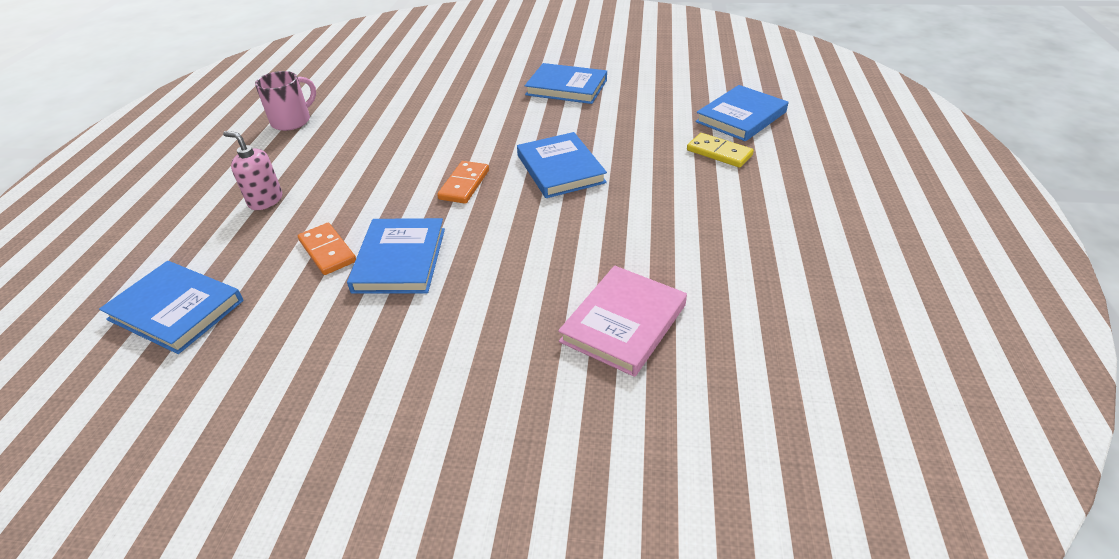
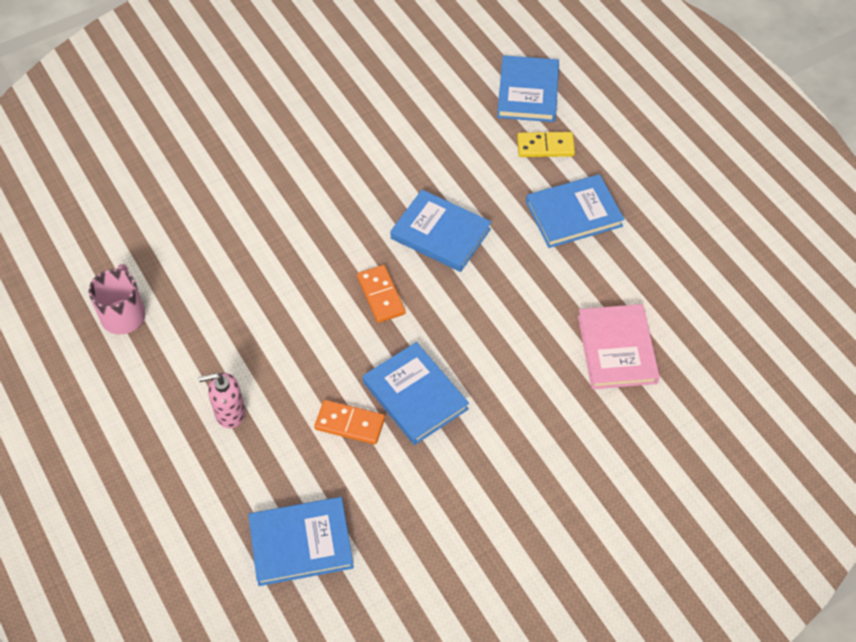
camera: 40 degrees left, 15 degrees up
blue book [525,63,607,104] -> blue book moved to [526,174,625,248]

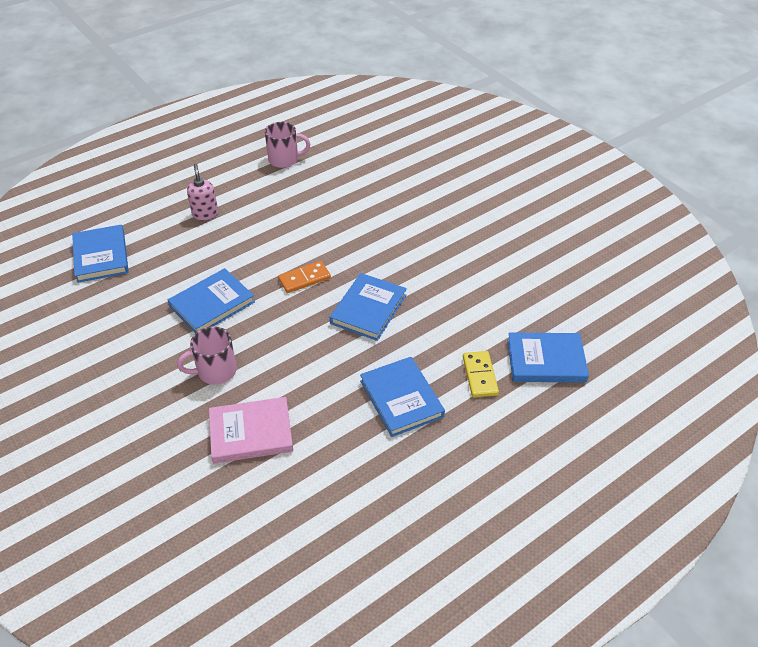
camera: 85 degrees right, 10 degrees down
orange domino [314,400,385,444] -> none
none -> pink mug [177,326,237,385]

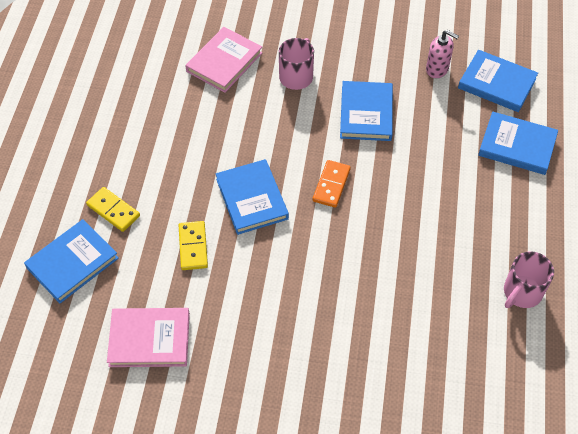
camera: 135 degrees right, 10 degrees up
pink soap dispenser [187,164,218,220] -> pink soap dispenser moved to [426,30,459,78]
blue book [360,357,445,437] -> blue book moved to [478,112,558,175]
none -> pink book [107,308,190,367]
none -> yellow domino [179,221,208,270]

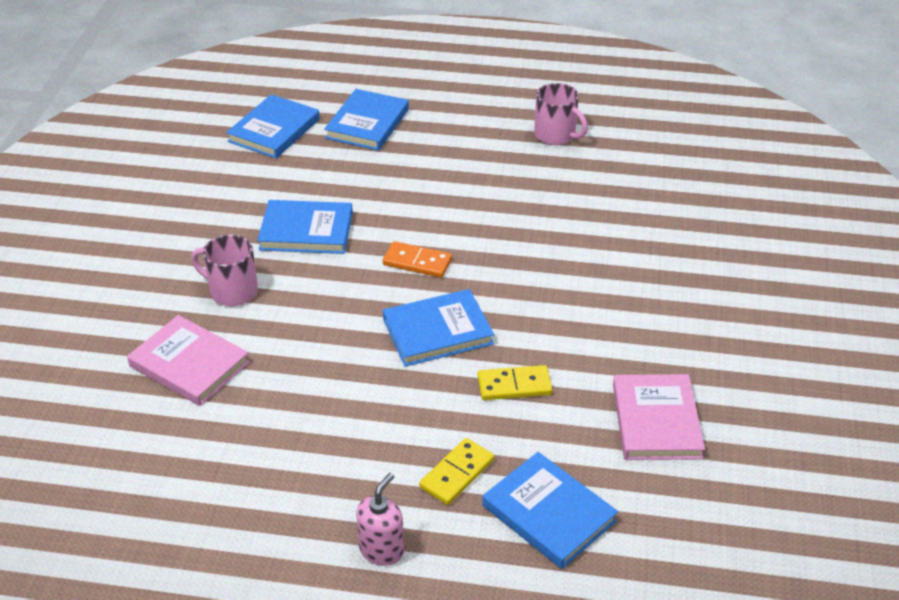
camera: 90 degrees left, 15 degrees down
pink soap dispenser [426,30,459,78] -> pink soap dispenser moved to [356,473,404,566]

